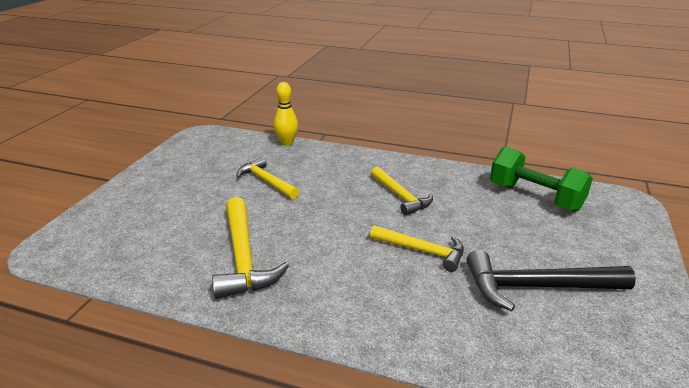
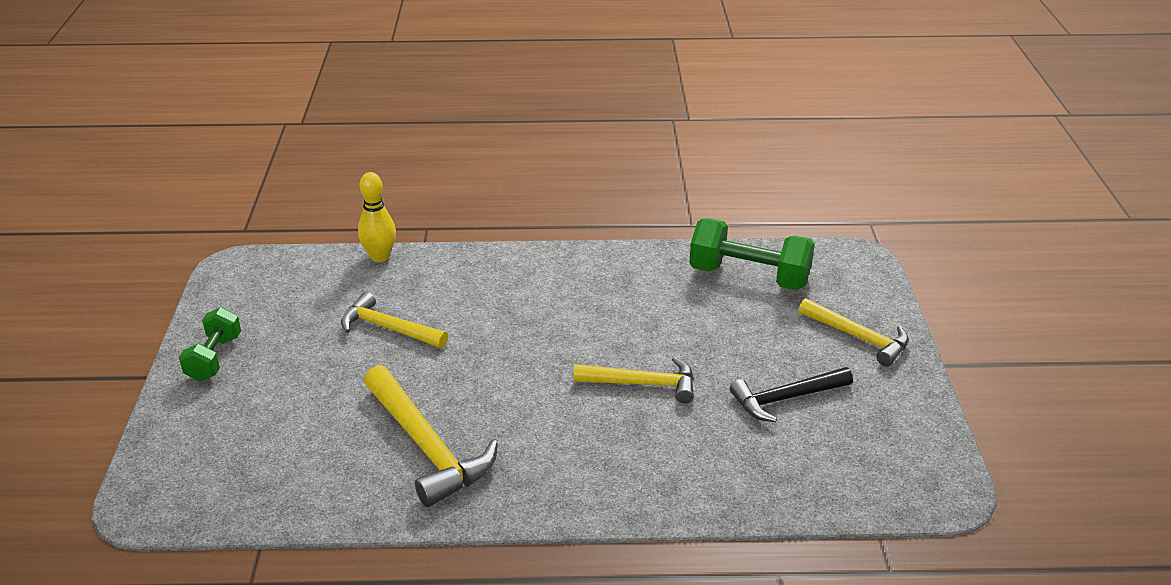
camera: 20 degrees left, 5 degrees up
yellow hammer [371,167,433,216] -> yellow hammer moved to [799,298,909,367]
black hammer [467,250,636,311] -> black hammer [730,367,853,422], size x0.67
none -> green dumbbell [179,307,241,381]

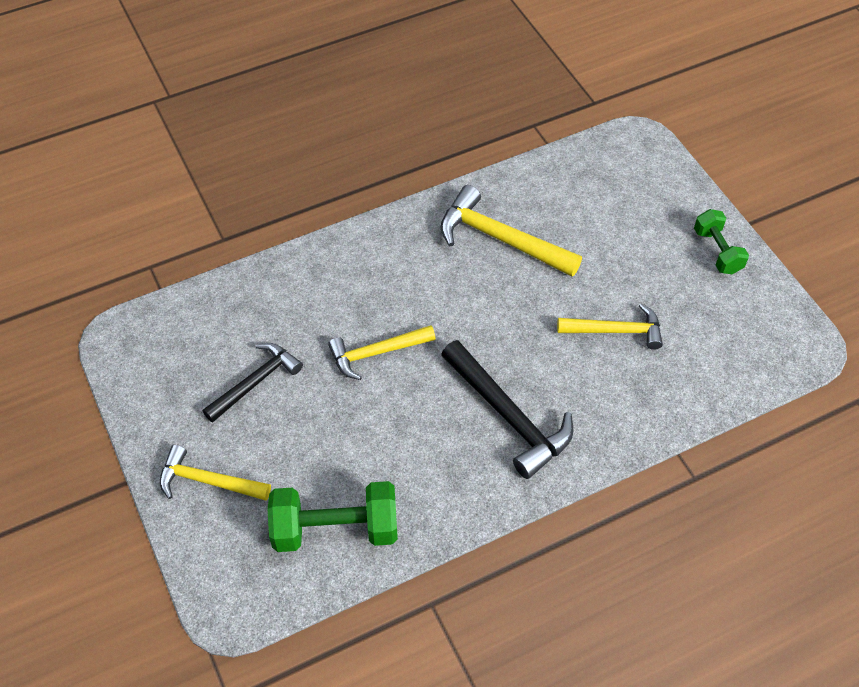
camera: 155 degrees right, 20 degrees up
yellow bowling pin [358,172,396,262] -> none
none -> black hammer [441,340,573,479]

